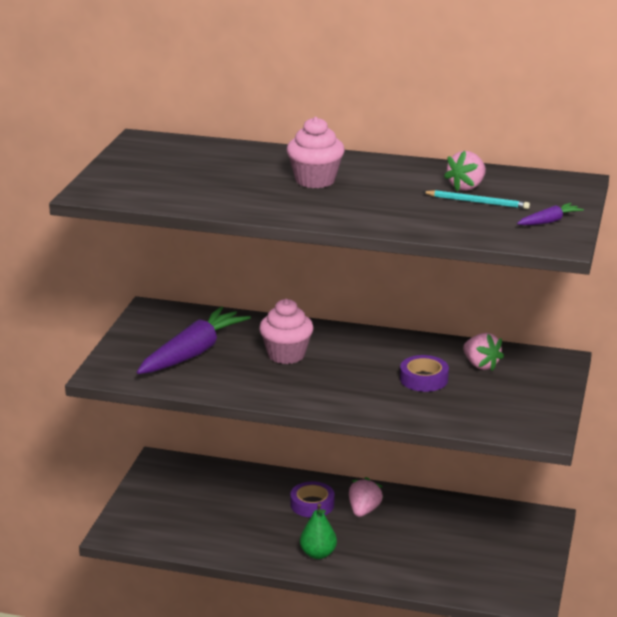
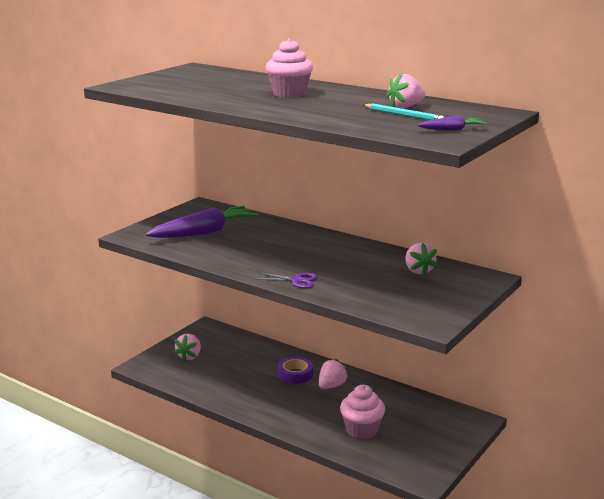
camera: 20 degrees right, 5 degrees down
pink cupcake [259,299,314,364] -> pink cupcake moved to [340,385,385,439]
green pear [300,503,337,559] -> none
purple tape [400,355,449,392] -> none
none -> pink strawberry [174,334,201,362]
none -> purple scissors [254,272,318,288]

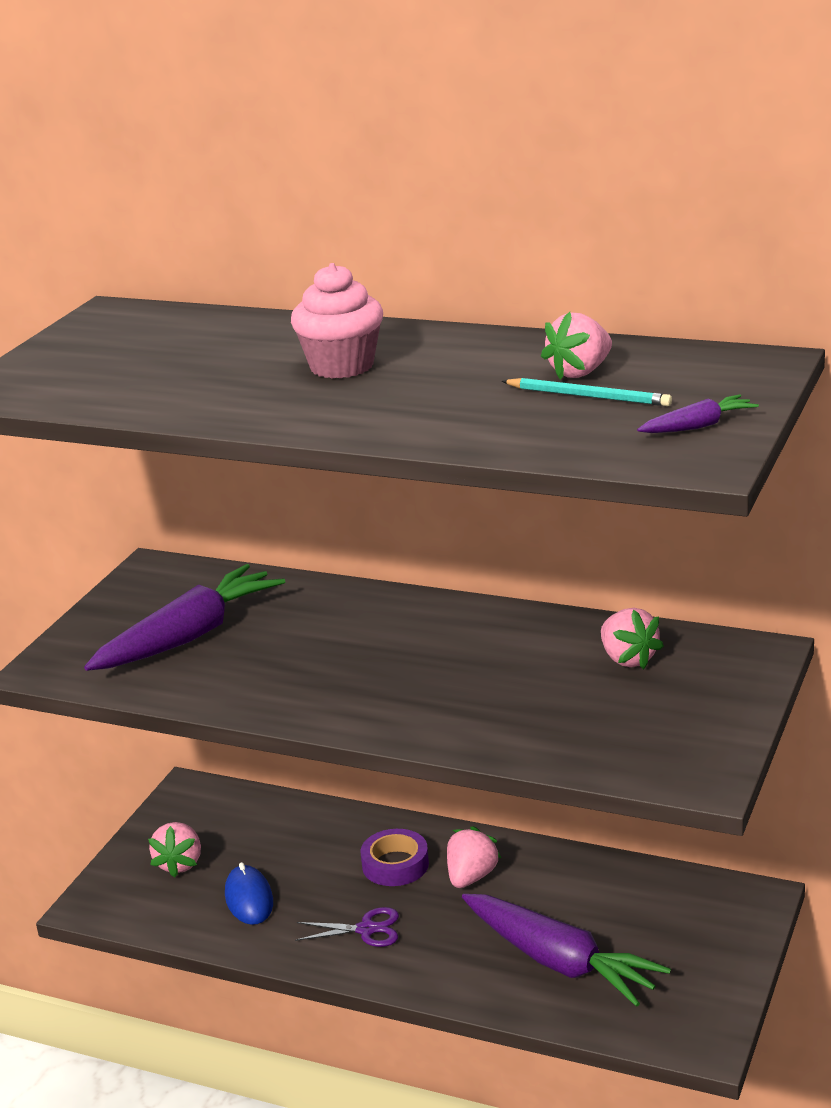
camera: 10 degrees left, 5 degrees up
purple scissors [254,272,318,288] -> purple scissors moved to [295,907,399,947]
pink cupcake [340,385,385,439] -> purple carrot [462,894,671,1007]
none -> blue mouse [225,862,273,925]

